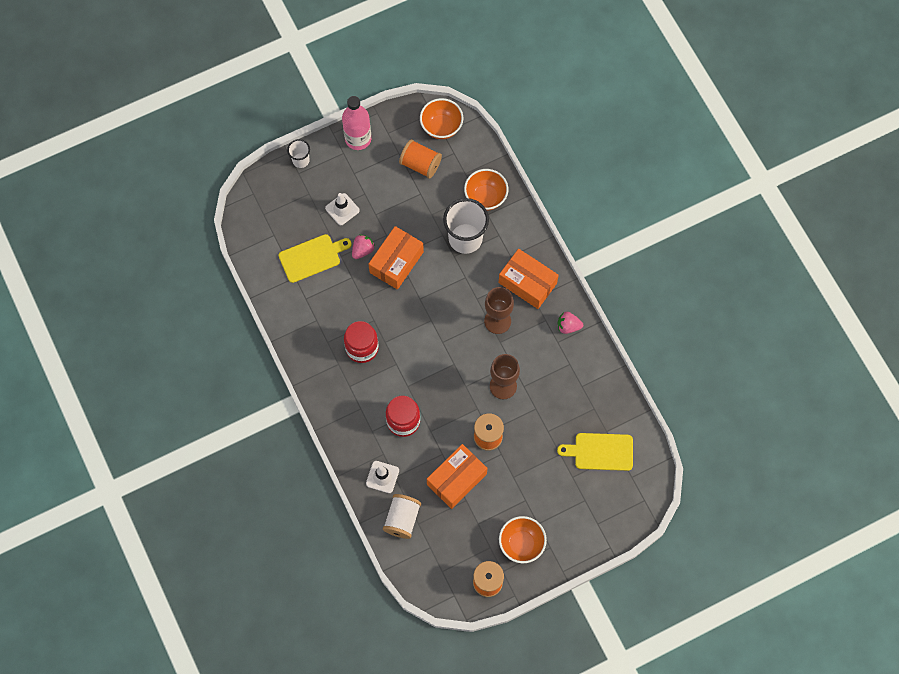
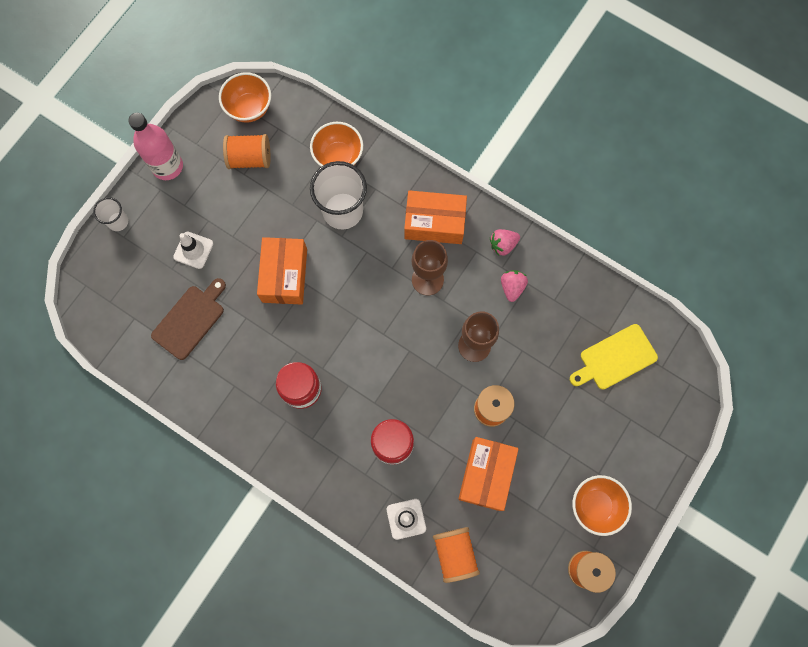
camera: 30 degrees left, 5 degrees up
yellow cutting board [278,234,352,283] -> brown cutting board [151,278,226,360]
pink strawberry [352,234,375,259] -> pink strawberry moved to [501,270,528,302]
white spool [383,494,421,539] -> orange spool [433,527,480,583]

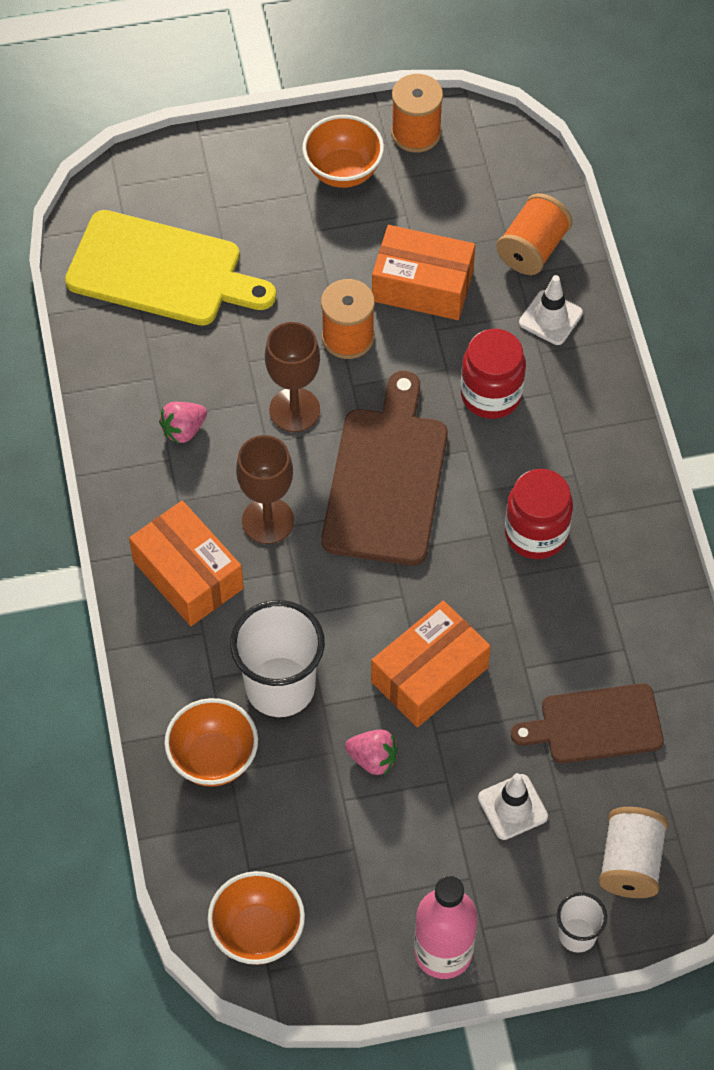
camera: 135 degrees left, 15 degrees down
orange spool [223,134,270,169] -> none
orange box [458,437,519,511] -> orange box turned 45 degrees clockwise [372,225,475,320]
pink strawberry [490,229,520,255] -> pink strawberry moved to [345,730,398,775]
yellow cutting board [570,324,658,390] -> yellow cutting board [65,210,276,326], size x1.54
none -> brown cutting board [322,371,448,566]
none -> white spool [599,807,668,898]

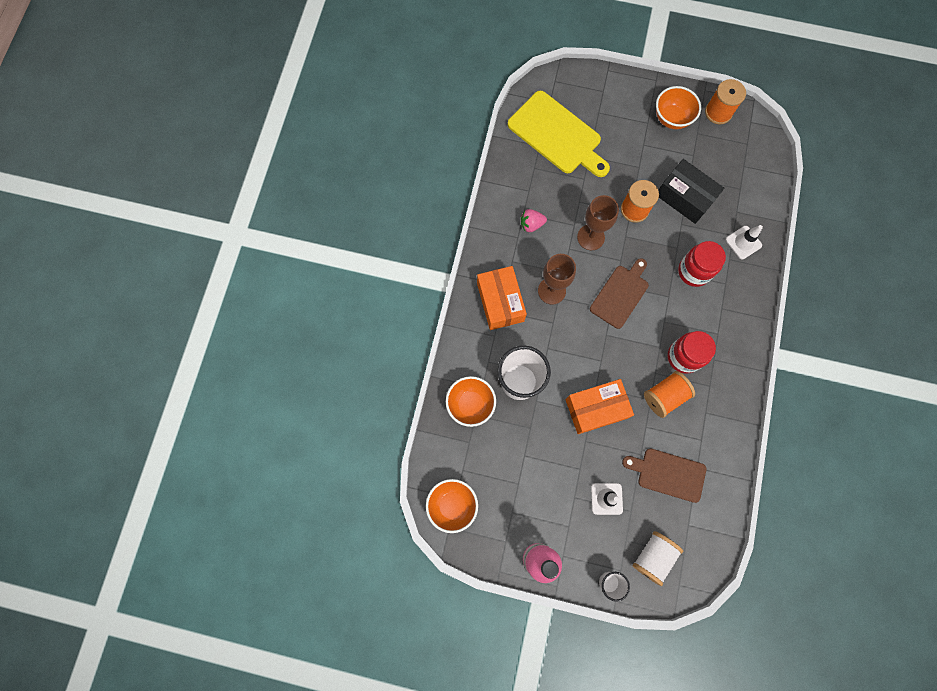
camera: 25 degrees right, 15 degrees up
brown cutting board [322,371,448,566] -> brown cutting board [590,258,649,329], size x0.65
pink strawberry [345,730,398,775] -> none
orange box [372,225,475,320] -> black box [658,159,724,224]
orange spool [496,193,573,275] -> orange spool moved to [644,371,695,418]

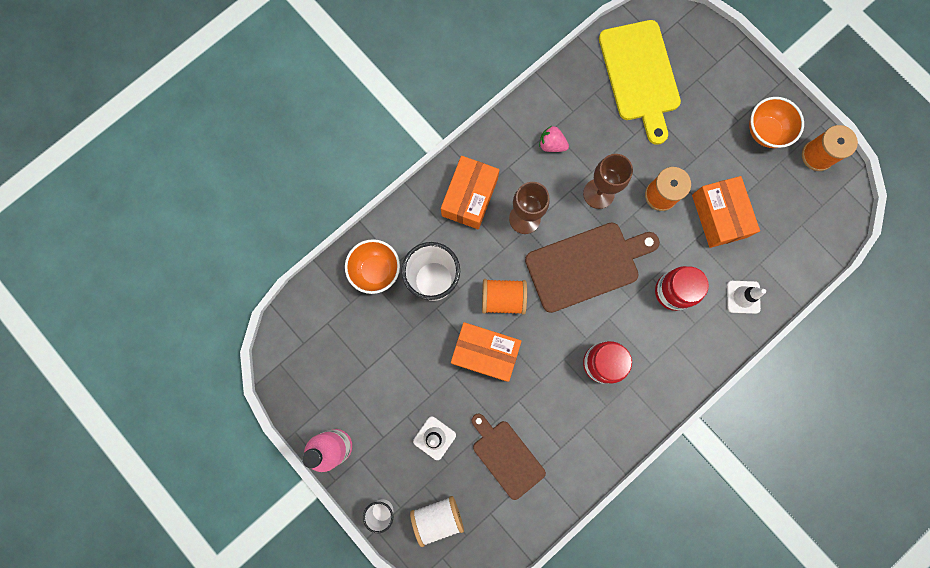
camera: 35 degrees right, 5 degrees up
orange bowl [426,479,478,533] -> none
brown cutting board [590,258,649,329] -> brown cutting board [525,223,660,313], size x1.54
orange spool [644,371,695,418] -> orange spool moved to [482,279,527,315]
black box [658,159,724,224] -> orange box [692,176,760,248]

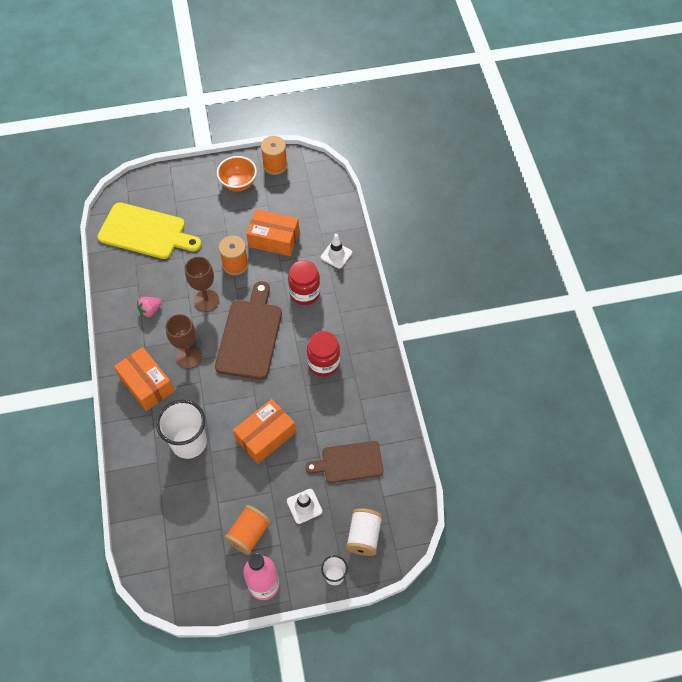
camera: 60 degrees left, 20 degrees down
orange bowl [345,239,400,294] -> none
orange spool [482,279,527,315] -> orange spool moved to [224,505,271,555]

